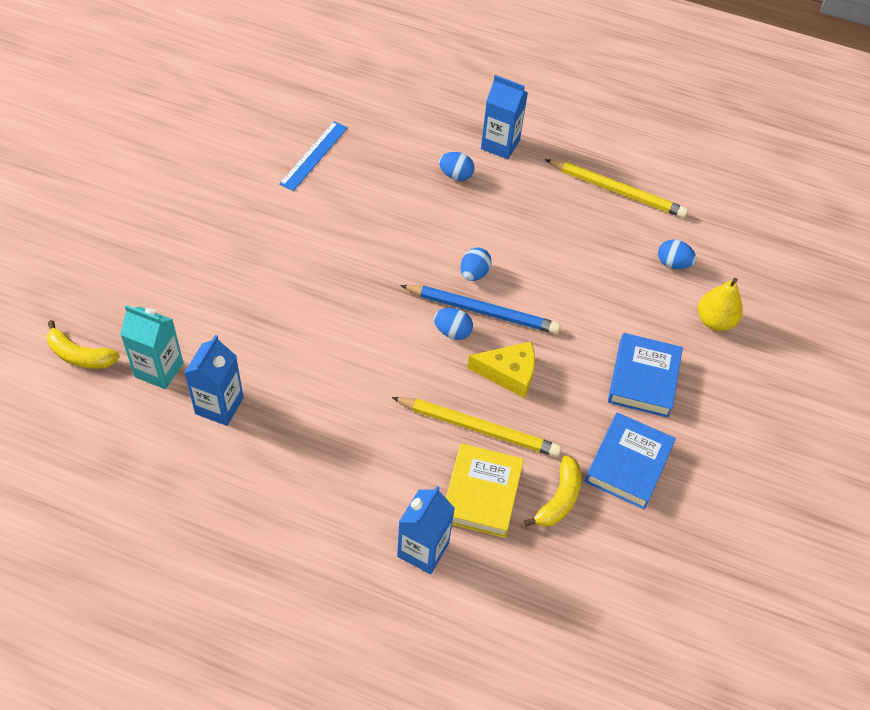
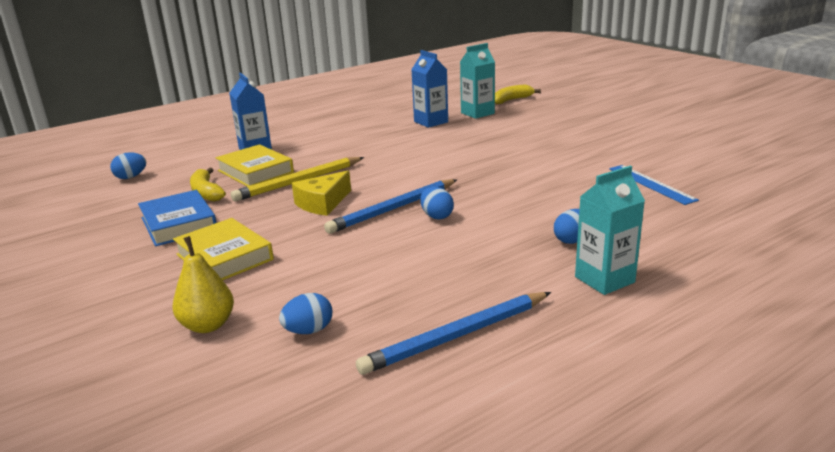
camera: 130 degrees right, 30 degrees down
blue egg [434,308,473,340] -> blue egg moved to [110,152,146,179]
blue carton [481,75,528,159] -> turquoise carton [575,166,645,295]
yellow pencil [545,159,688,218] -> blue pencil [356,292,551,375]
blue book [608,333,683,418] -> yellow book [173,218,274,280]

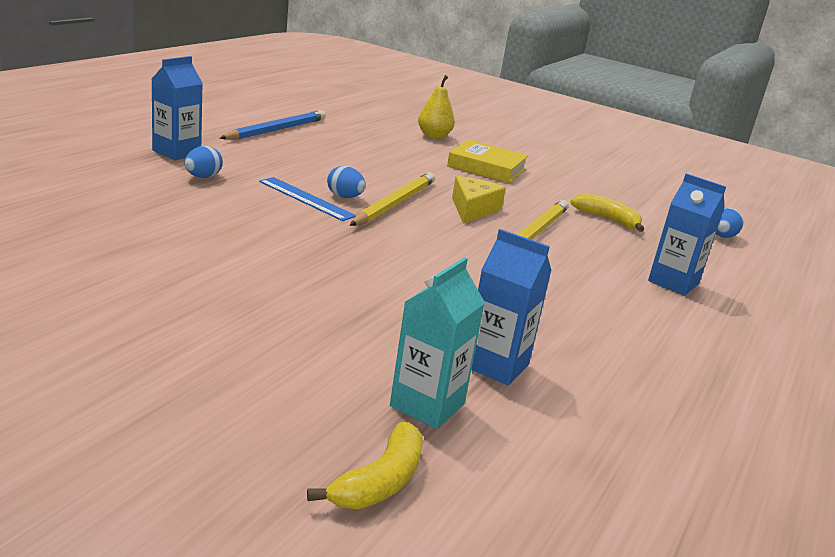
camera: 150 degrees right, 0 degrees up
blue book [138,190,217,246] -> none
yellow book [216,144,294,187] -> none
blue egg [279,293,332,334] -> none
blue pencil [324,179,457,234] -> yellow pencil [350,172,435,226]
turquoise carton [575,166,645,295] -> blue carton [152,56,203,160]
blue ruler [609,165,699,205] -> blue ruler moved to [259,177,356,221]

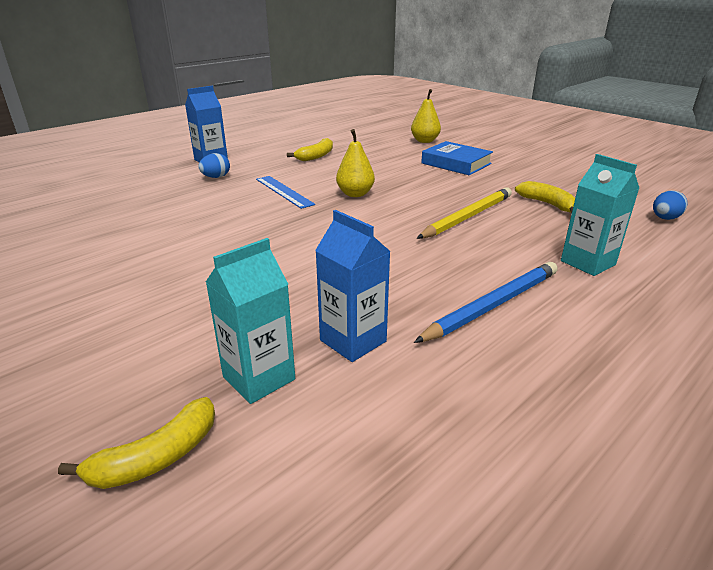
camera: 20 degrees right, 5 degrees up
blue pencil [220,110,326,140] -> blue pencil moved to [414,262,558,343]
blue egg [327,166,366,198] -> none
yellow pencil [350,172,435,226] -> yellow pear [336,129,375,197]
yellow book [447,140,528,183] -> blue book [421,141,493,175]
yellow cheese [452,176,506,224] -> none
blue carton [648,173,726,296] -> turquoise carton [561,154,639,276]
none -> yellow banana [287,138,333,161]

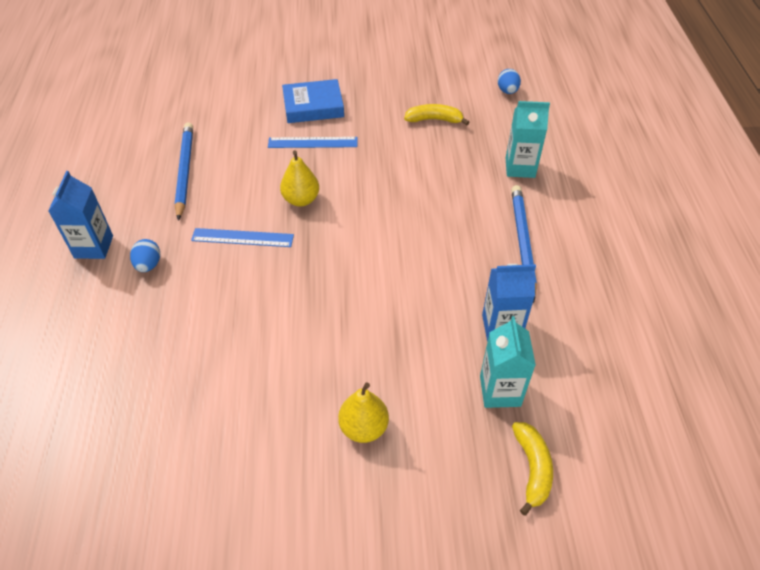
camera: 50 degrees left, 20 degrees up
yellow banana [287,138,333,161] -> blue pencil [175,123,193,221]
yellow pear [411,89,441,143] -> yellow pear moved to [338,382,389,443]
yellow pencil [417,187,512,239] -> none
none -> blue ruler [268,137,358,148]

